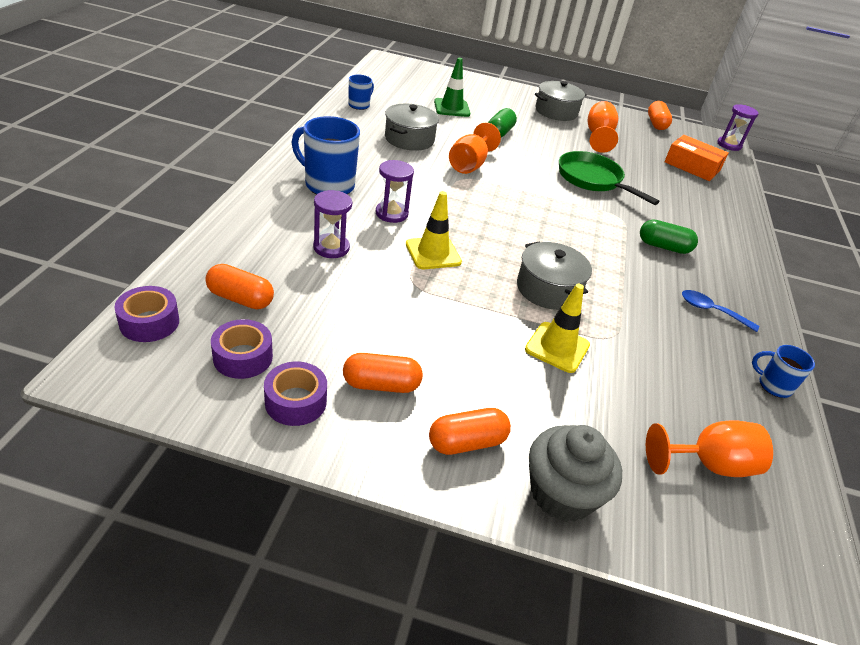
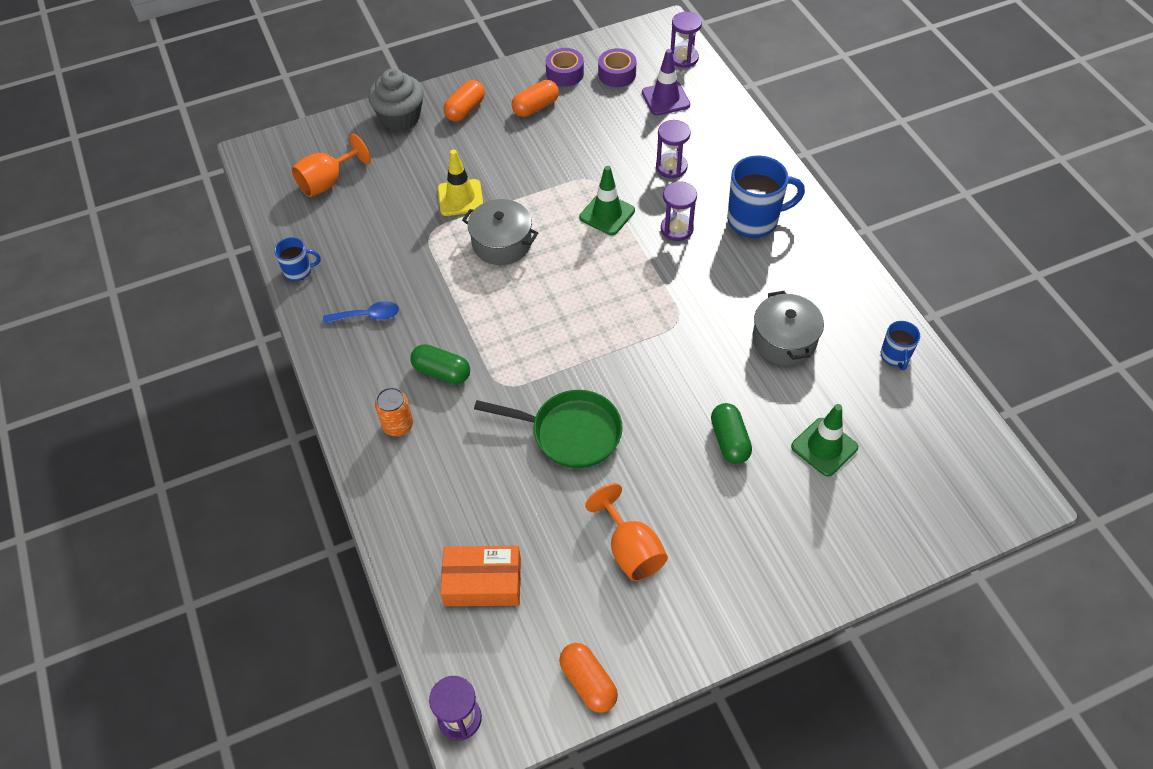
camera: 150 degrees right, 15 degrees up
purple tape [114,286,179,342] -> purple hourglass [671,12,702,68]
orange capsule [205,264,274,309] -> purple traffic cone [642,49,690,116]
yellow traffic cone [406,191,462,269] -> green traffic cone [579,166,635,235]
orange goblet [449,122,501,174] -> none
grey pot [535,81,587,121] -> none
green capsule [640,219,698,254] -> green capsule turned 45 degrees clockwise [410,344,470,384]
none -> orange can [375,387,413,436]

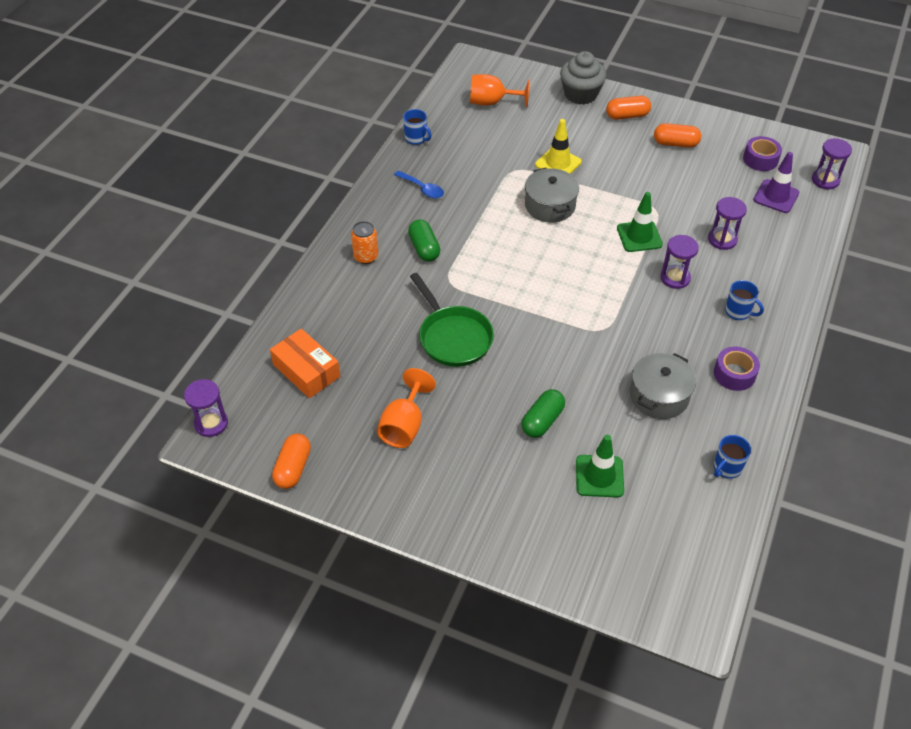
camera: 45 degrees right, 5 degrees down
purple tape [546,48,584,87] -> purple tape moved to [714,346,760,391]
blue mug [727,155,805,238] -> blue mug [725,280,764,320], size x0.54

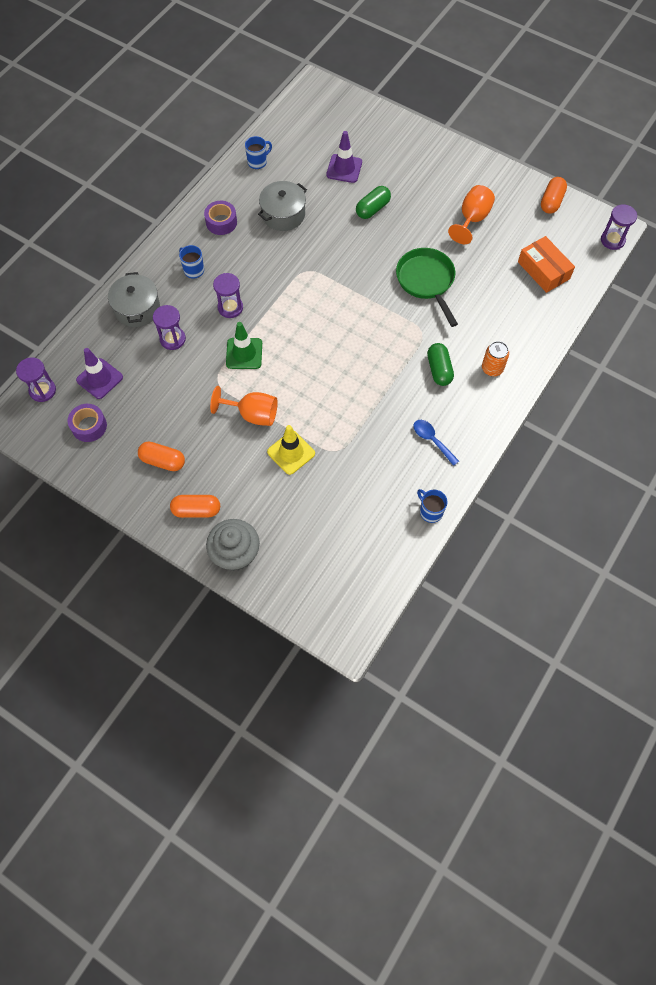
camera: 170 degrees left, 15 degrees up
orange goblet [470,74,530,107] -> orange goblet moved to [210,386,278,426]
grey pot [525,168,579,223] -> grey pot moved to [108,272,160,327]
green traffic cone [576,435,624,497] -> purple traffic cone [326,131,362,183]

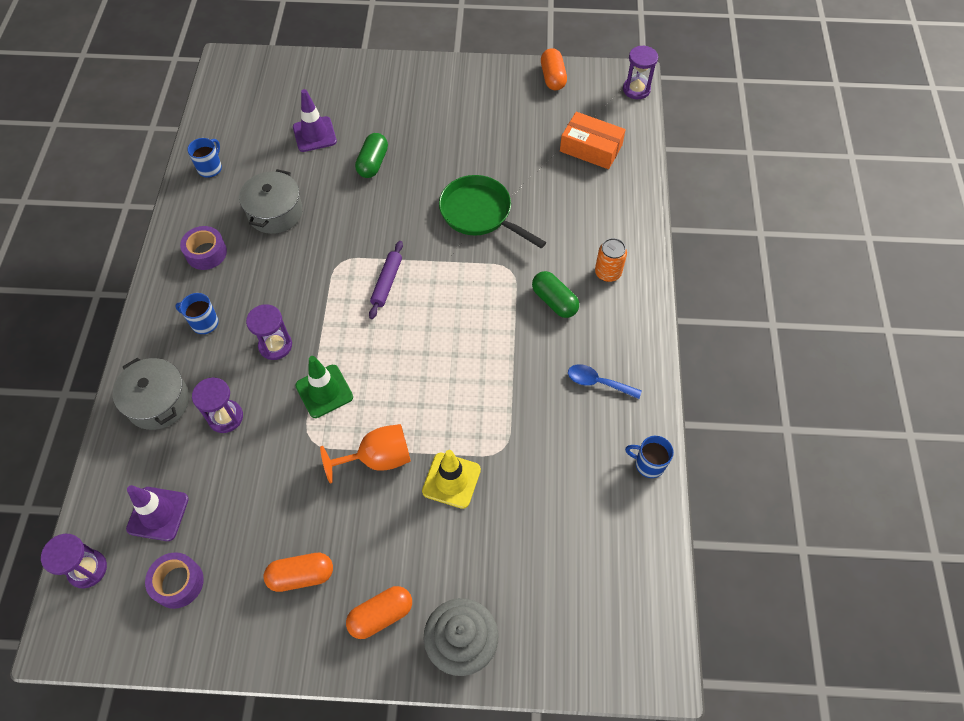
camera: 30 degrees left, 5 degrees down
orange goblet [448,185,495,244] -> none
none -> purple rolling pin [369,241,403,319]

